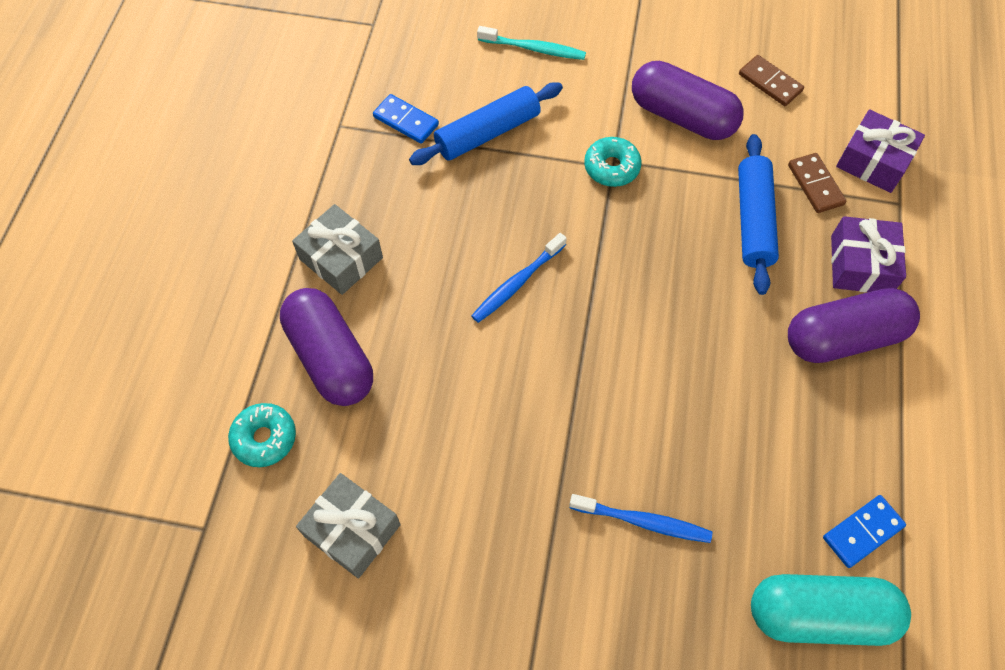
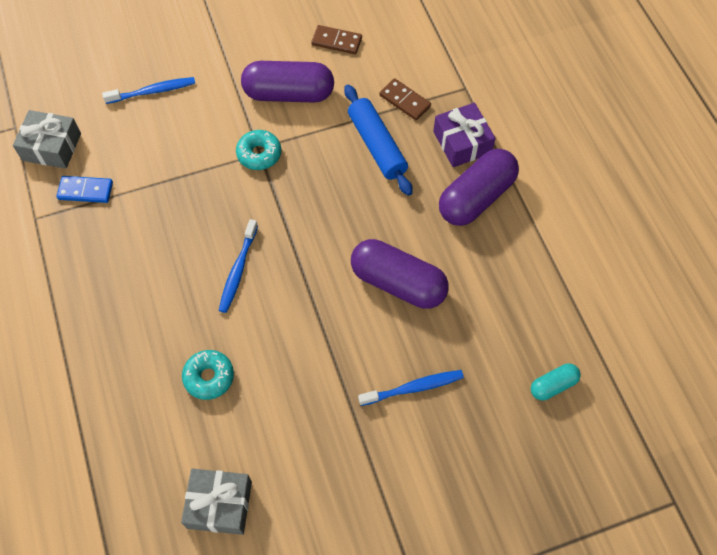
camera: 30 degrees left, 0 degrees up
turquoise donut [228,403,296,467] -> turquoise donut moved to [182,350,234,400]
purple capsule [280,288,373,406] -> purple capsule moved to [351,239,449,309]
grey gift [292,204,383,295] -> grey gift moved to [13,110,81,169]
blue rolling pin [409,82,563,165] -> none
turquoise toothbrush [477,26,586,60] -> blue toothbrush [102,77,195,104]
turquoise capsule [751,574,911,646] -> turquoise capsule [531,363,581,401], size x0.50
blue domino [823,495,906,568] -> none
purple gift [836,109,925,193] -> none

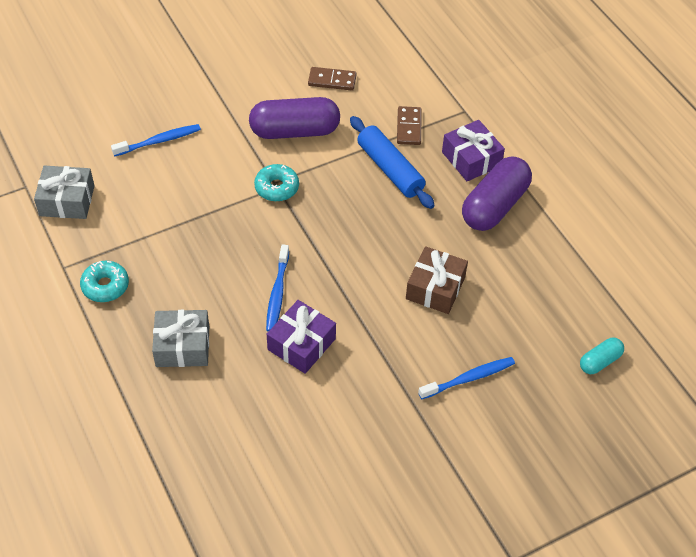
camera: 10 degrees left, 10 degrees down
blue domino [57,176,113,203] -> none
grey gift [181,469,252,535] -> grey gift moved to [152,310,209,367]
turquoise donut [182,350,234,400] -> turquoise donut moved to [80,261,129,302]
purple capsule [351,239,449,309] -> brown gift [406,246,468,314]
brown domino [379,78,431,120] -> brown domino turned 60 degrees clockwise [397,106,422,145]
none -> purple gift [267,300,336,374]

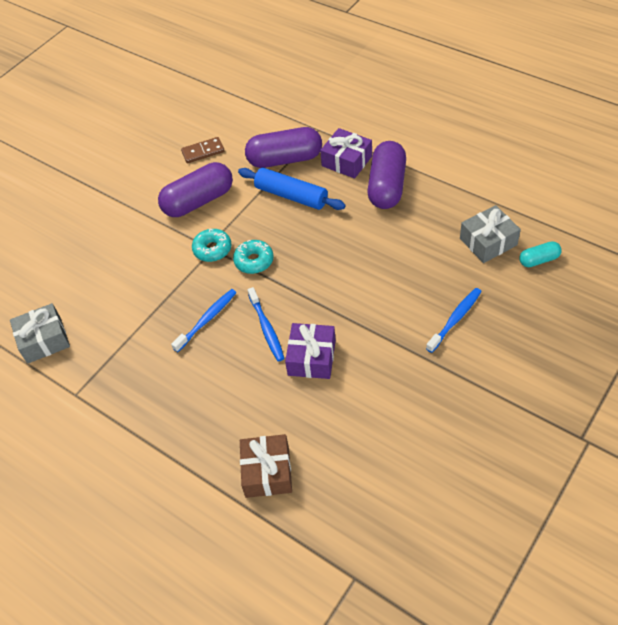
camera: 20 degrees left, 0 degrees up
turquoise donut [80,261,129,302] -> turquoise donut moved to [233,240,274,274]
blue toothbrush [111,124,201,157] -> blue toothbrush moved to [171,289,237,352]
grey gift [152,310,209,367] -> grey gift moved to [460,205,521,263]
brown domino [397,106,422,145] -> purple capsule [245,127,322,168]
brown gift [406,246,468,314] -> brown gift moved to [240,434,292,498]
turquoise capsule [580,338,624,374] -> turquoise capsule turned 45 degrees clockwise [519,241,562,267]

